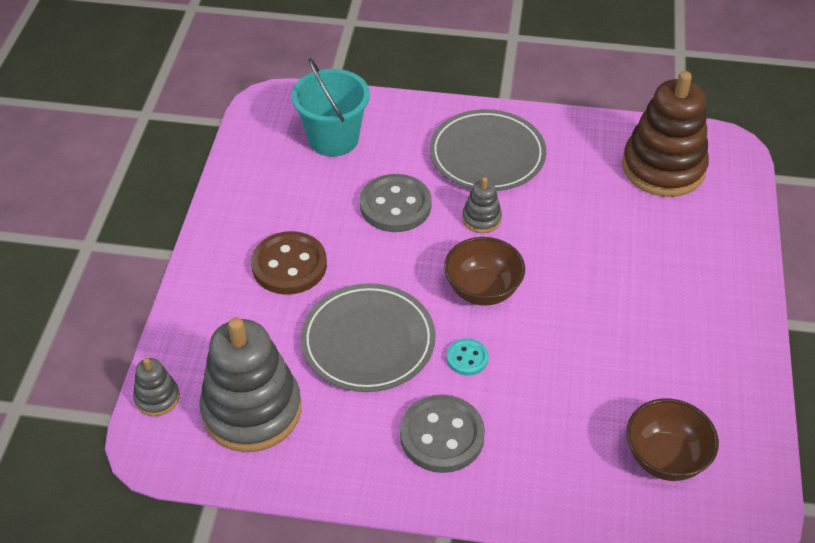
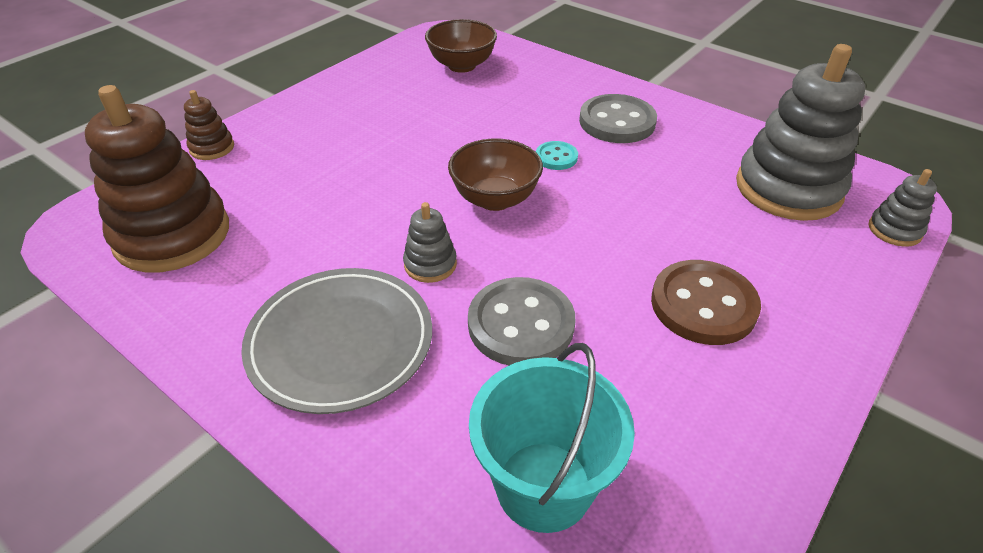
camera: 150 degrees left, 5 degrees down
grey plate [301,283,435,392] -> none
none -> brown stacking toy [184,90,234,160]

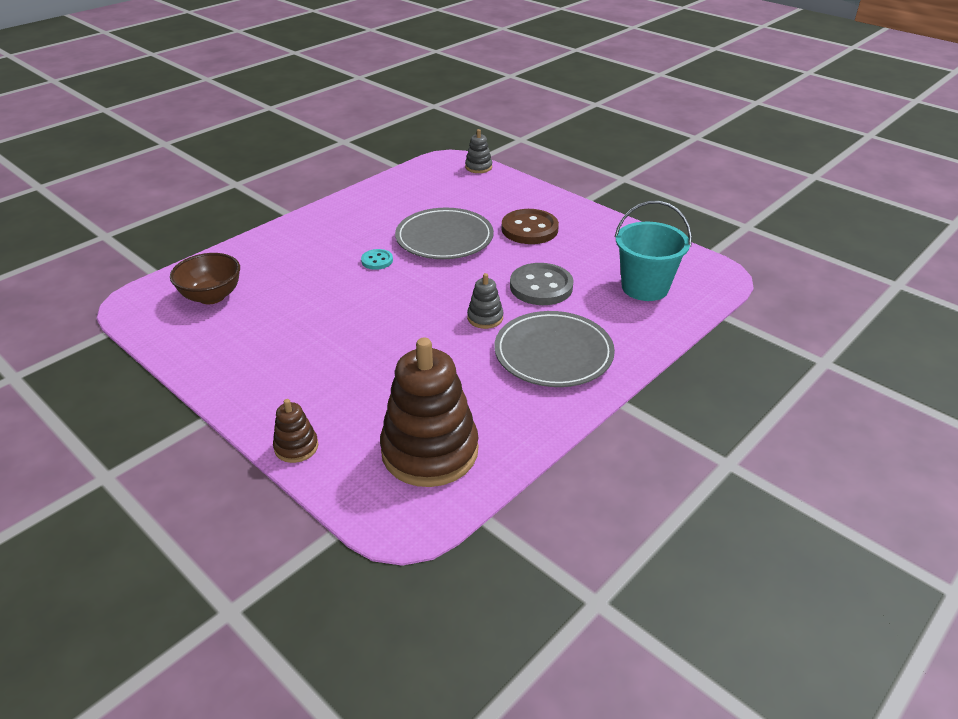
camera: 85 degrees left, 5 degrees down
brown bowl [448,139,543,211] -> none
grey button [579,94,657,143] -> none
grey stacking toy [736,44,865,221] -> none
none -> grey plate [395,208,494,259]

